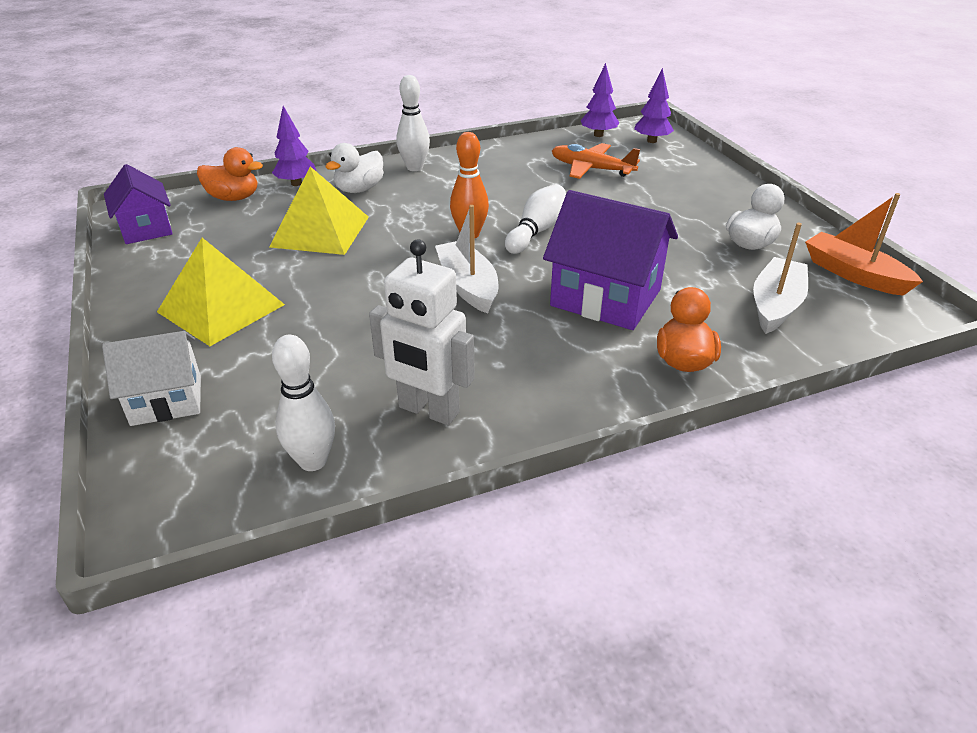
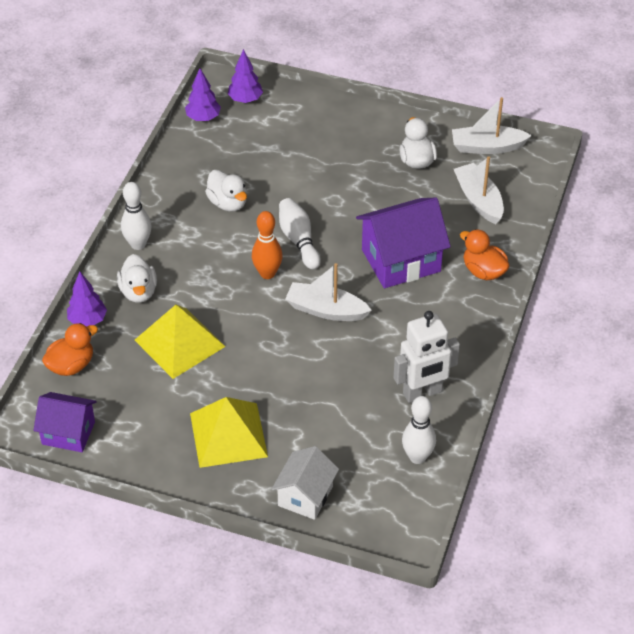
camera: 50 degrees left, 10 degrees up
orange plane [552,143,640,179] -> none
orange boat [805,193,923,296] -> white boat [452,97,532,154]
none -> white duck [205,170,247,212]

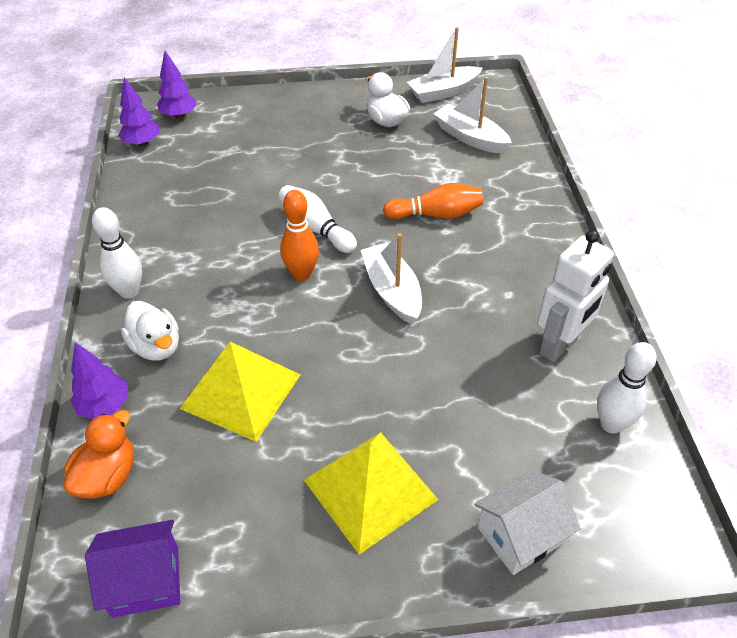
camera: 25 degrees left, 0 degrees up
white duck [205,170,247,212] -> none
white house [271,446,339,520] -> white house turned 60 degrees clockwise [474,470,581,575]
white boat [285,263,372,321] -> white boat turned 75 degrees clockwise [361,233,422,324]
purple house [356,198,451,288] -> orange bowling pin [383,183,483,220]
orange duck [460,229,510,280] -> none

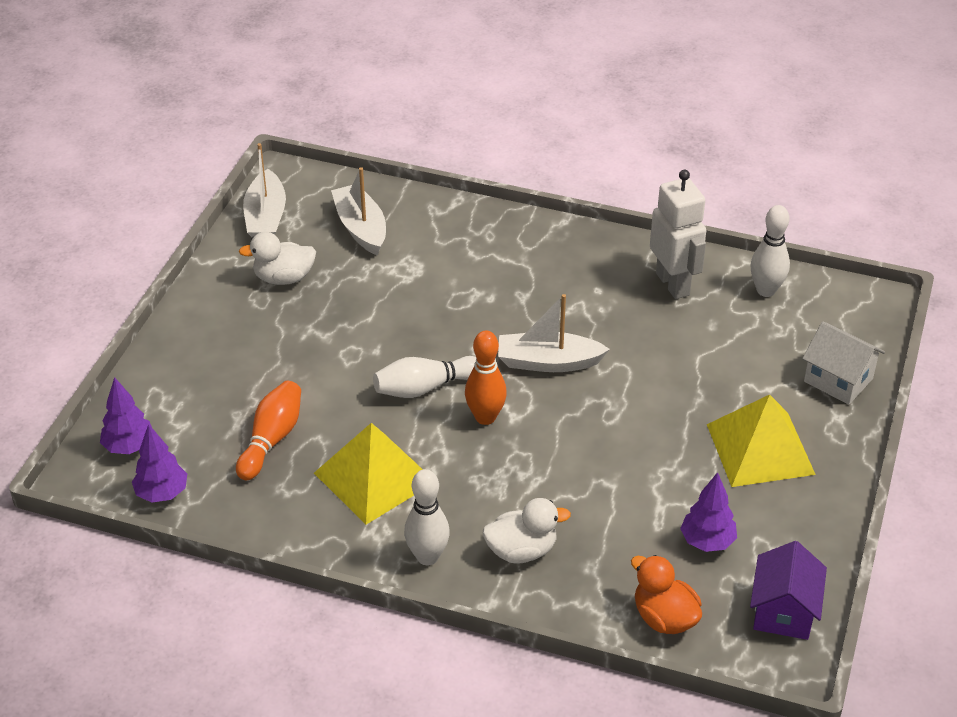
camera: 65 degrees left, 5 degrees down
purple tree [71,342,128,419] -> purple tree moved to [680,472,737,552]
yellow pyramid [180,342,300,442] -> yellow pyramid moved to [314,423,423,525]
orange bowling pin [383,183,483,220] -> orange bowling pin moved to [236,381,301,480]
white boat [433,77,512,153] -> white boat turned 90 degrees clockwise [331,167,386,255]
white house [474,470,581,575] -> white house turned 45 degrees counterclockwise [802,321,885,405]

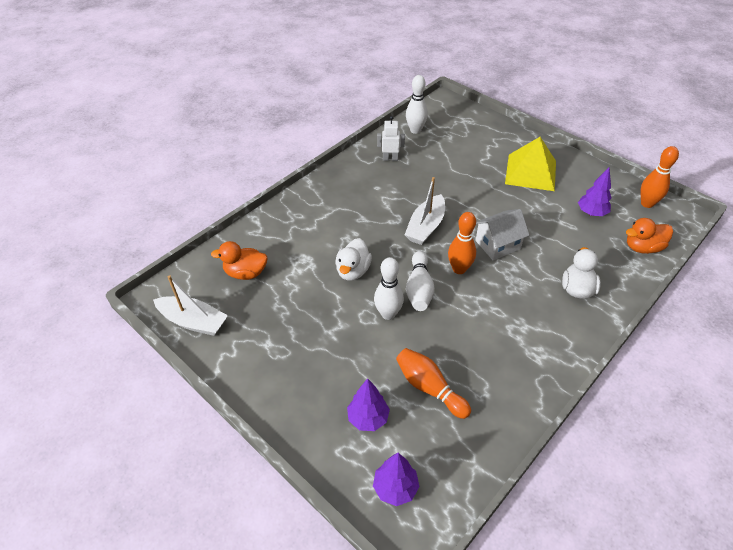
camera: 65 degrees left, 5 degrees up
purple tree [132,424,187,503] -> purple tree moved to [347,378,390,431]
white duck [239,232,316,285] -> white duck moved to [335,238,372,281]
yellow pyramid [314,423,423,525] -> none
white boat [331,167,386,255] -> orange duck [211,241,268,280]
white bowling pin [404,469,450,565] -> white bowling pin moved to [374,257,404,320]
white robot [650,170,706,299] -> white robot [377,116,405,161], size x0.59
purple house [750,541,827,640] -> orange bowling pin [640,146,679,208]
white house [802,321,885,405] -> white house moved to [475,209,529,260]

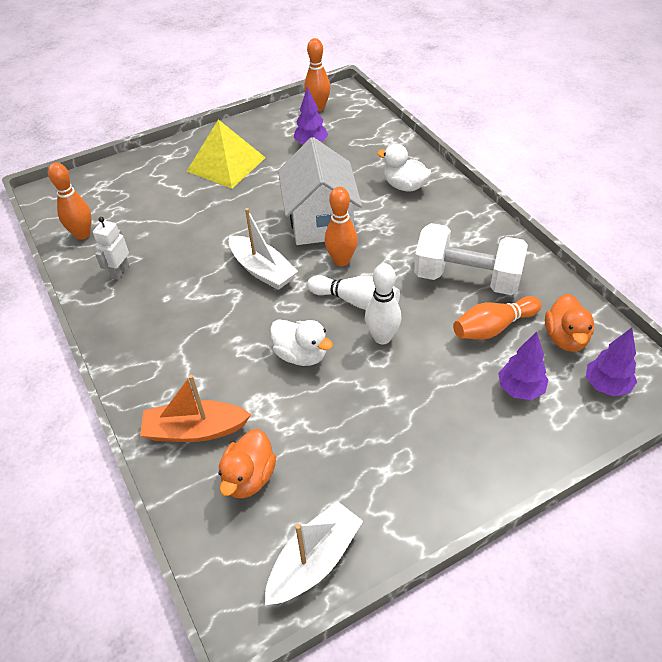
camera: 70 degrees left, 0 degrees up
white bowling pin [406,75,428,134] -> orange bowling pin [48,162,92,240]
white house [475,209,529,260] -> white house [278,137,362,245], size x1.59
orange duck [626,218,673,254] -> orange duck moved to [545,294,594,352]
none -> orange boat [140,375,252,442]
none -> white dumbbell [414,223,528,295]

